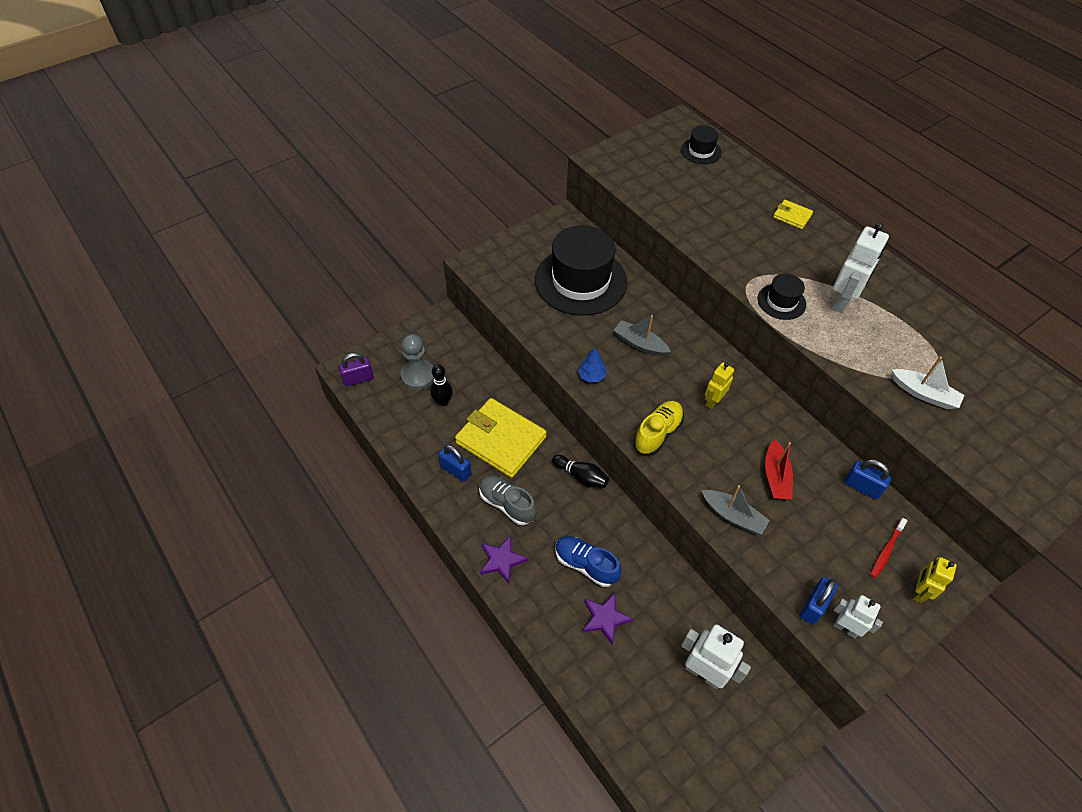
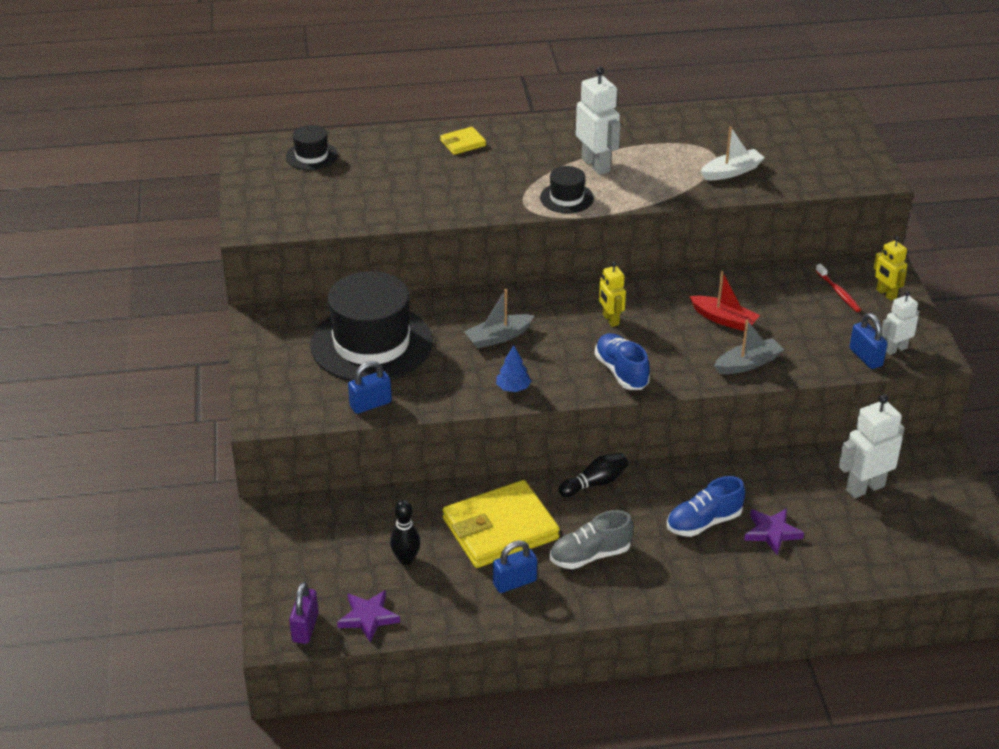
camera: 60 degrees left, 15 degrees down
grey pawn [401,334,434,390] -> none
purple star [480,535,528,584] -> purple star moved to [337,590,400,643]
yellow shoe [634,401,684,455] -> blue shoe [594,333,650,390]
blue padlock [844,459,891,500] -> blue padlock moved to [348,361,392,414]

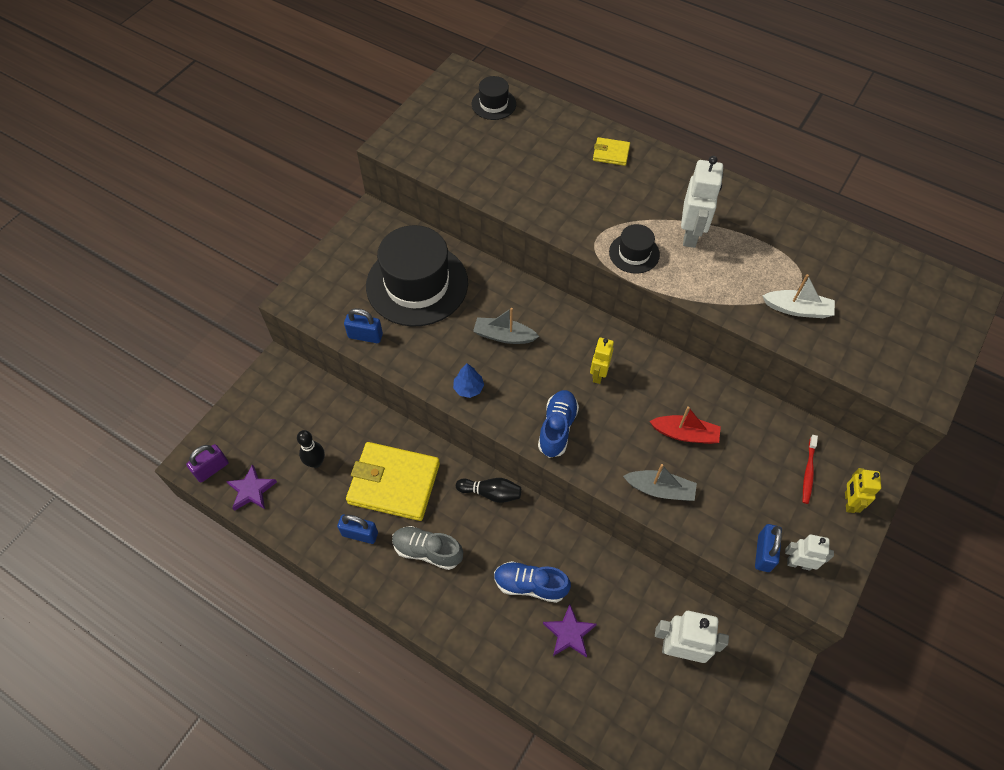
camera: 40 degrees right, 20 degrees up
red boat [689,271,760,331] -> red boat turned 60 degrees counterclockwise [649,406,721,444]

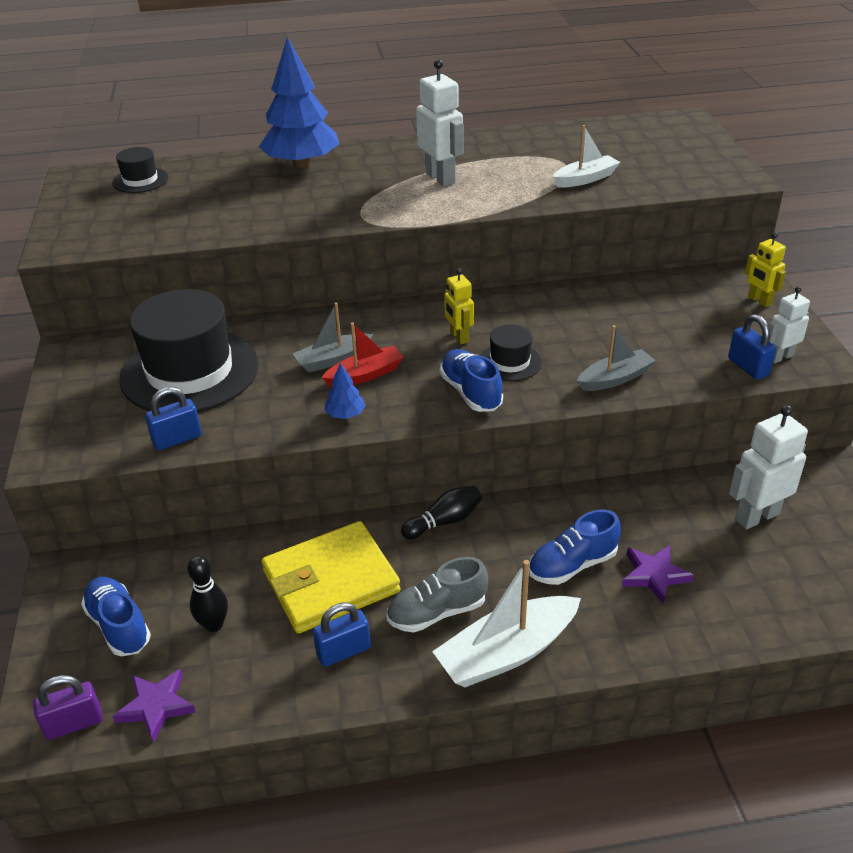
camera: 40 degrees left, 20 degrees down
purple padlock [186,444,229,482] -> purple padlock turned 60 degrees clockwise [33,675,103,740]
yellow wallet [593,137,630,166] -> blue tree [259,37,339,168]
black hat [609,224,660,274] -> black hat moved to [480,324,542,381]
red boat [649,406,721,444] -> red boat moved to [322,322,404,387]
red toothbrush [803,435,818,504] -> none
none -> blue shoe [81,577,151,656]
none -> white boat [432,560,581,687]

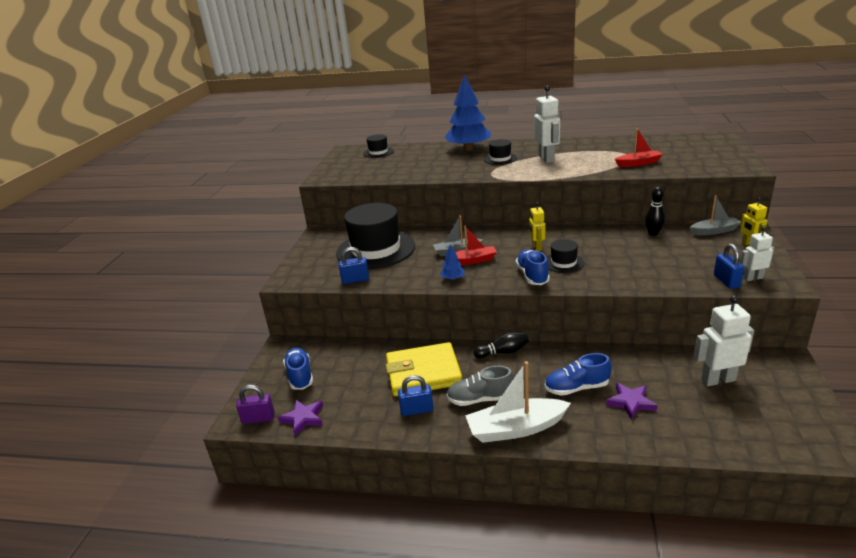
camera: 20 degrees right, 10 degrees down
black bowling pin [187,556,228,632] -> black bowling pin moved to [645,187,665,236]
white boat [553,125,620,188] -> red boat [615,128,663,167]
grey boat [577,325,656,391] -> grey boat moved to [690,195,741,235]
none -> black hat [484,139,517,165]

